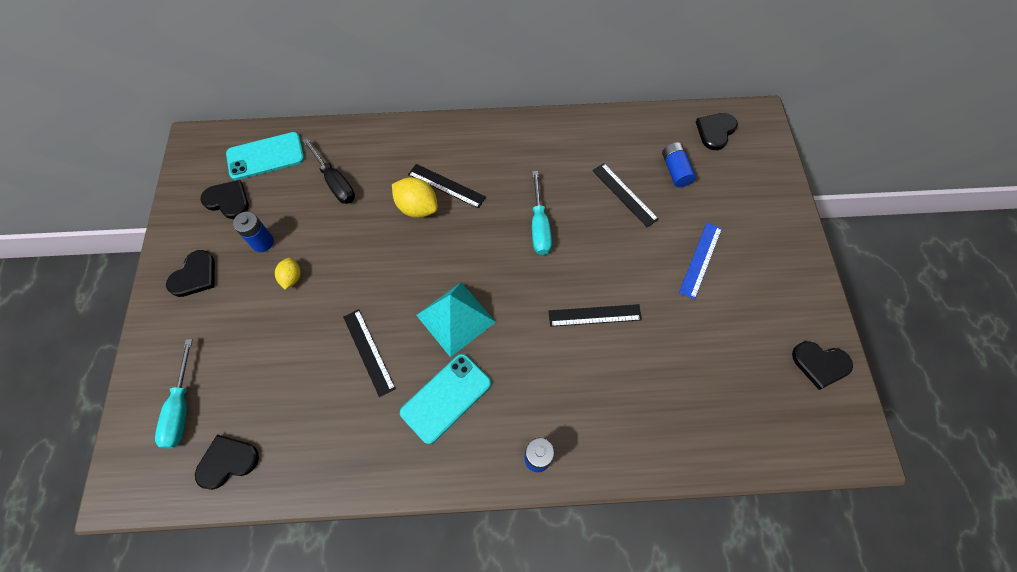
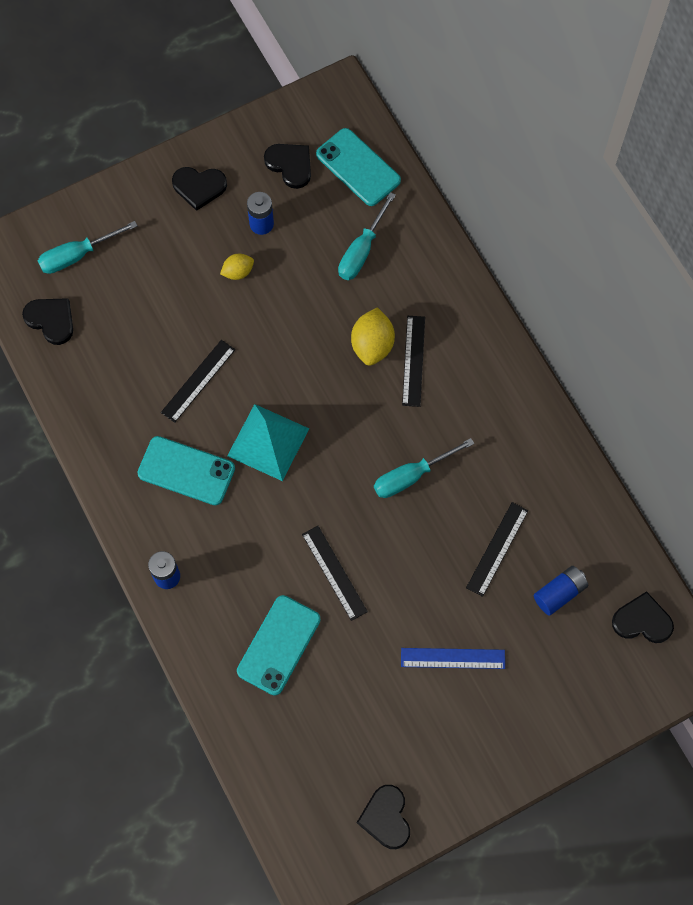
camera: 65 degrees right, 5 degrees up
black heart [200,180,249,219] -> black heart turned 45 degrees counterclockwise [264,144,311,189]
black screwdriver [302,138,355,204] -> turquoise screwdriver [338,192,396,280]
none -> turquoise phone [237,595,321,696]

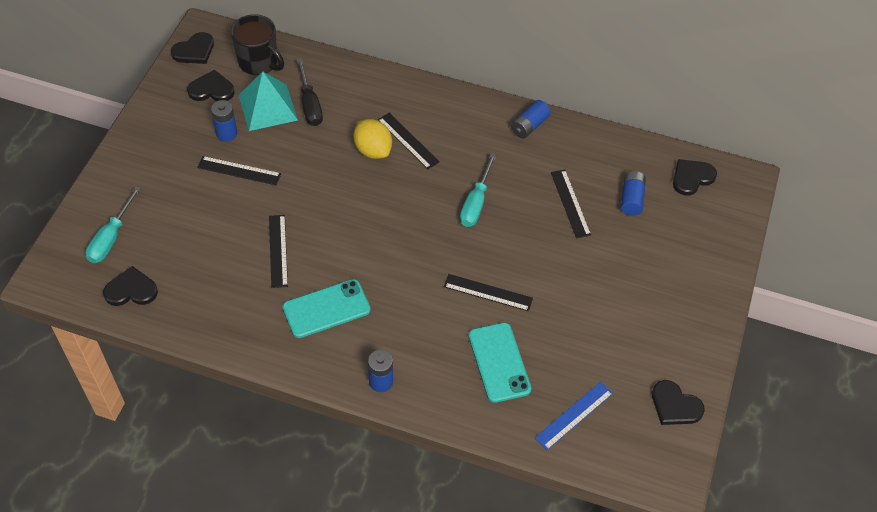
camera: 45 degrees left, 15 degrees down
black heart [172,167,227,211] -> black heart moved to [171,32,214,64]
yellow lemon [220,254,254,280] -> black ruler [197,156,281,185]
turquoise pyramid [227,404,309,481] -> turquoise pyramid moved to [239,71,298,131]
turquoise phone [316,128,401,206] -> black mug [231,14,284,75]
turquoise screwdriver [338,192,396,280] -> black screwdriver [296,58,323,126]
blue ruler [401,648,505,669] -> blue ruler moved to [535,382,613,450]
none -> blue battery [511,100,551,138]

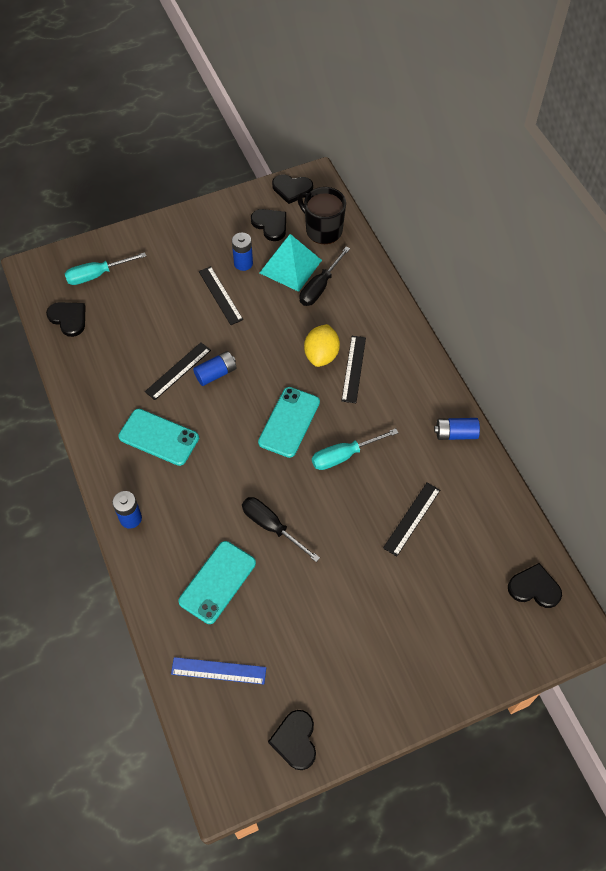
camera: 50 degrees right, 5 degrees up
black mug [231,14,284,75] -> black mug turned 135 degrees clockwise [297,187,346,244]
black ruler [444,274,533,311] -> black screwdriver [242,497,320,562]
blue battery [621,171,646,216] -> blue battery moved to [193,351,237,386]
none -> turquoise phone [258,387,320,458]

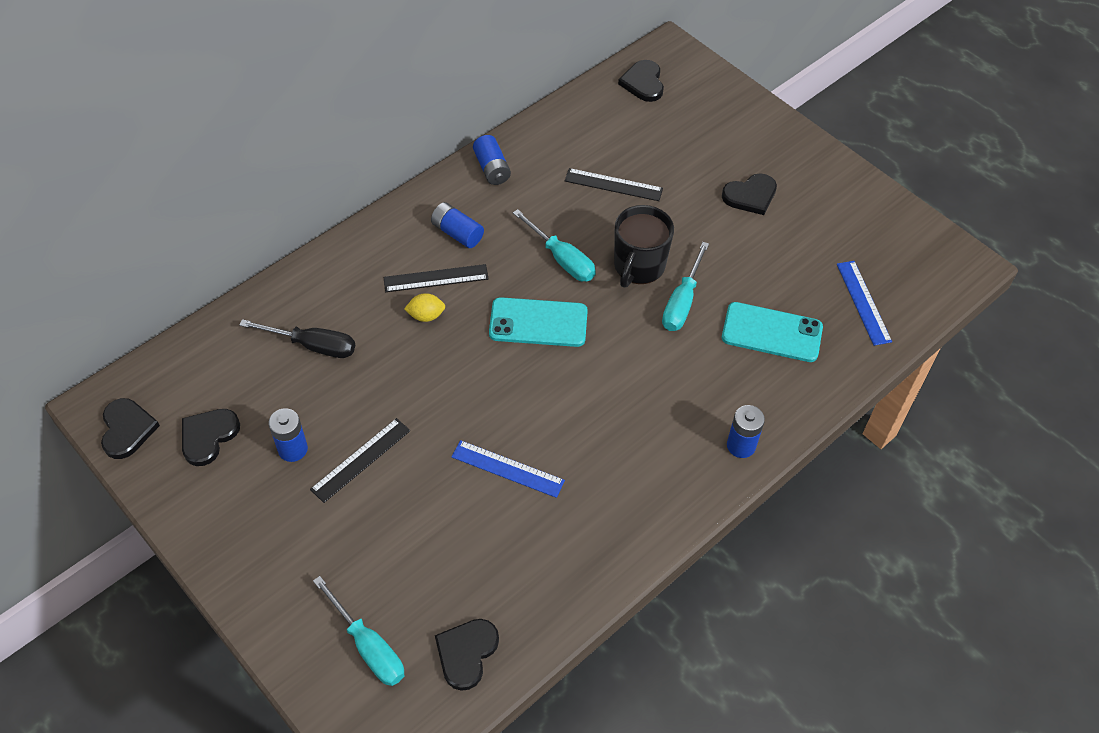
camera: 110 degrees left, 5 degrees down
turquoise phone [118,409,199,466] -> none
black ruler [145,342,211,400] -> blue ruler [451,440,565,498]
blue battery [193,351,237,386] -> blue battery moved to [431,202,484,248]
black screwdriver [242,497,320,562] -> turquoise screwdriver [662,242,709,331]
turquoise pyramid [260,234,322,292] -> none
black heart [268,710,316,770] -> black heart moved to [722,173,777,215]
black mug [297,187,346,244] -> black mug moved to [614,205,674,288]
yellow lemon [304,324,340,367] -> yellow lemon [404,293,445,322], size x0.60

